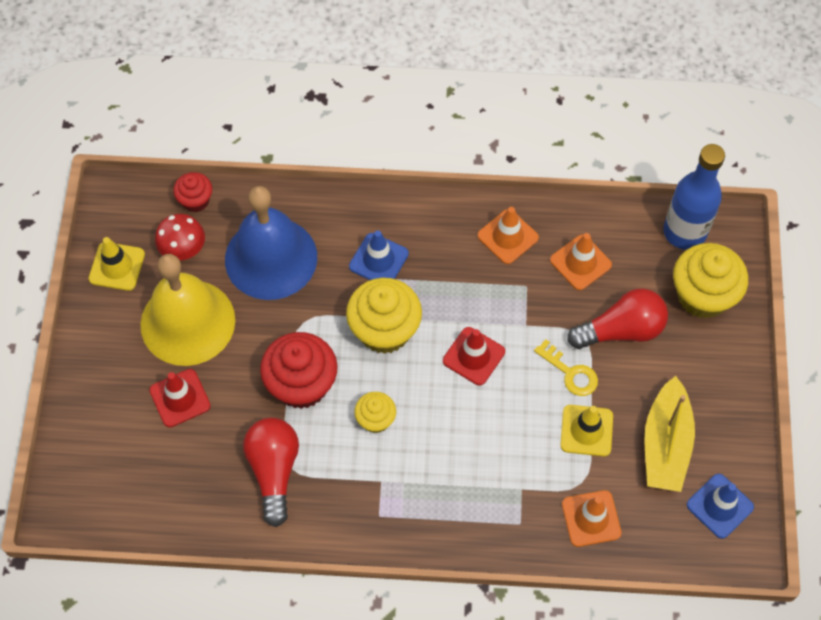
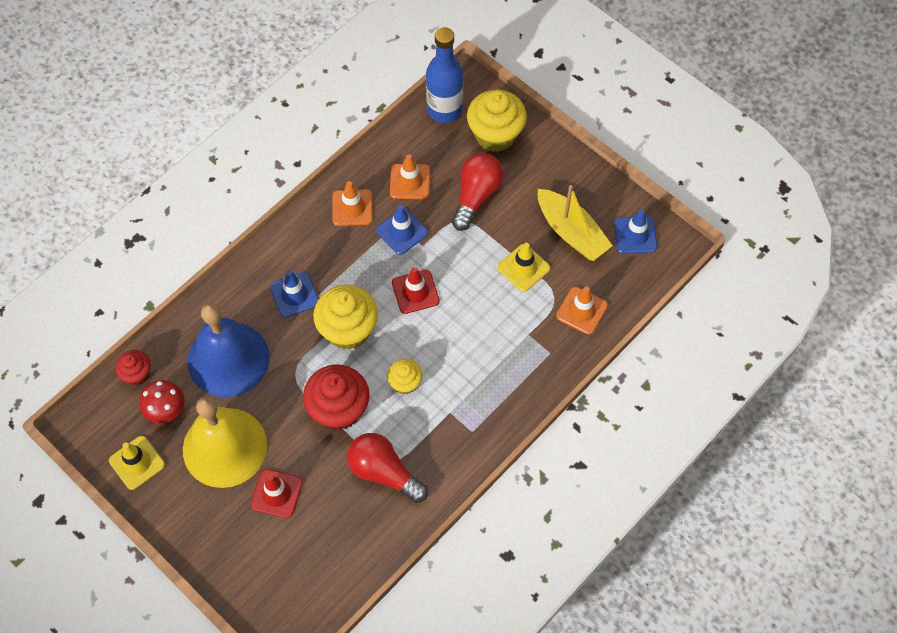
camera: 50 degrees left, 0 degrees up
yellow key [534,339,598,396] -> none
none -> blue traffic cone [376,206,428,255]

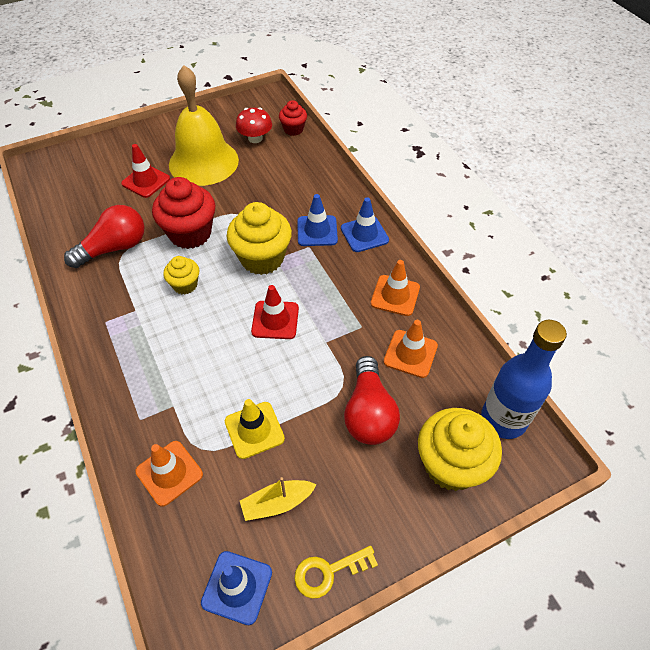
camera: 110 degrees right, 10 degrees down
yellow traffic cone [109,436,165,490] -> none
blue bell [188,303,269,397] -> none
blue traffic cone [376,206,428,255] -> blue traffic cone moved to [341,197,389,252]
red light bulb [452,153,504,231] -> red light bulb turned 45 degrees clockwise [344,356,400,445]
yellow boat [538,185,613,261] -> yellow boat [240,477,317,521], size x0.60
none -> yellow key [294,546,378,599]

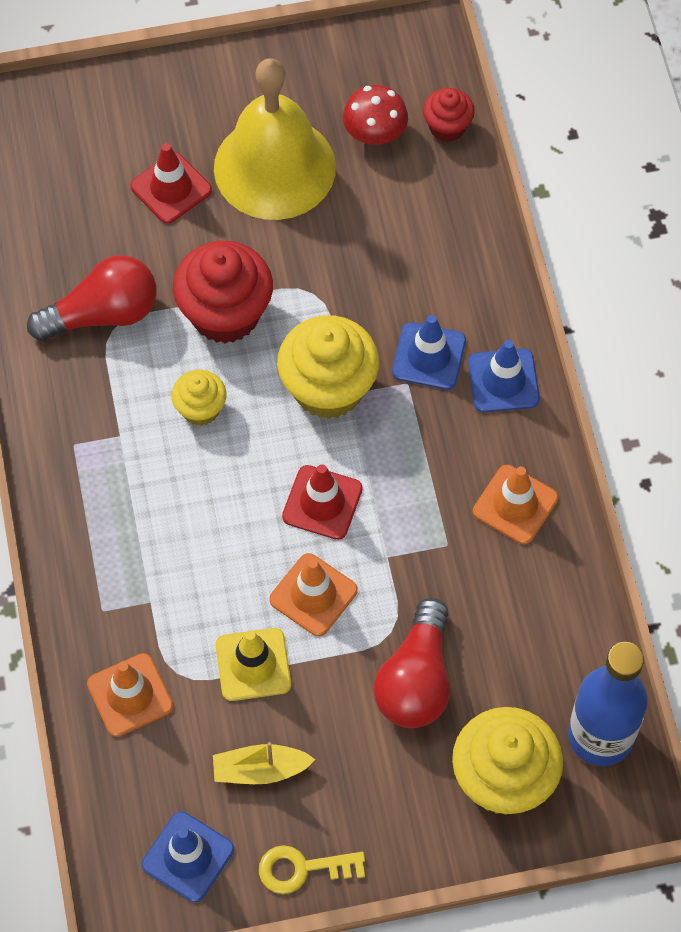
camera: 15 degrees right, 10 degrees up
orange traffic cone [384,320,438,378] -> orange traffic cone moved to [269,553,358,636]

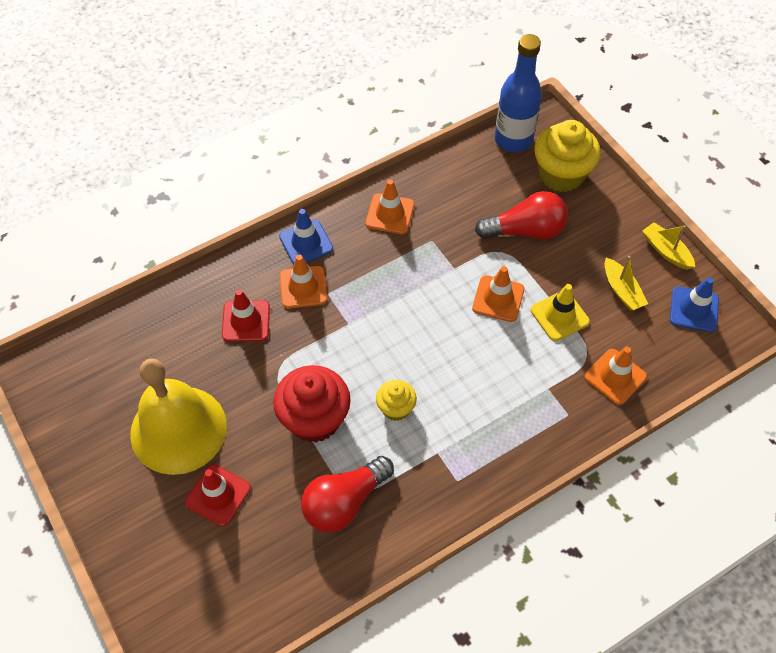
camera: 110 degrees left, 5 degrees down
red light bulb [27,255,156,341] -> red light bulb turned 90 degrees counterclockwise [301,456,394,532]
yellow key [259,845,365,894] -> yellow boat [642,222,695,270]
yellow cupcake [277,315,379,419] -> none
red traffic cone [282,464,363,540] -> red traffic cone moved to [222,289,270,342]
red mushroom [343,85,408,145] -> none
blue traffic cone [392,315,466,390] -> orange traffic cone [280,255,328,309]
red cupcake [423,88,475,142] -> none

